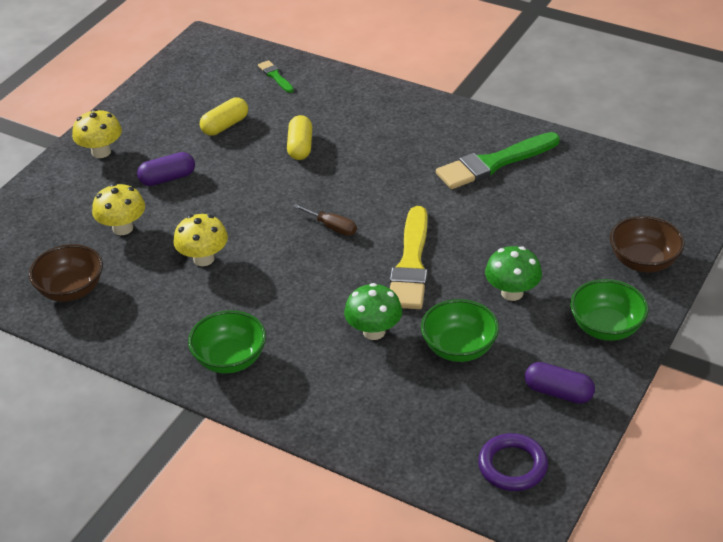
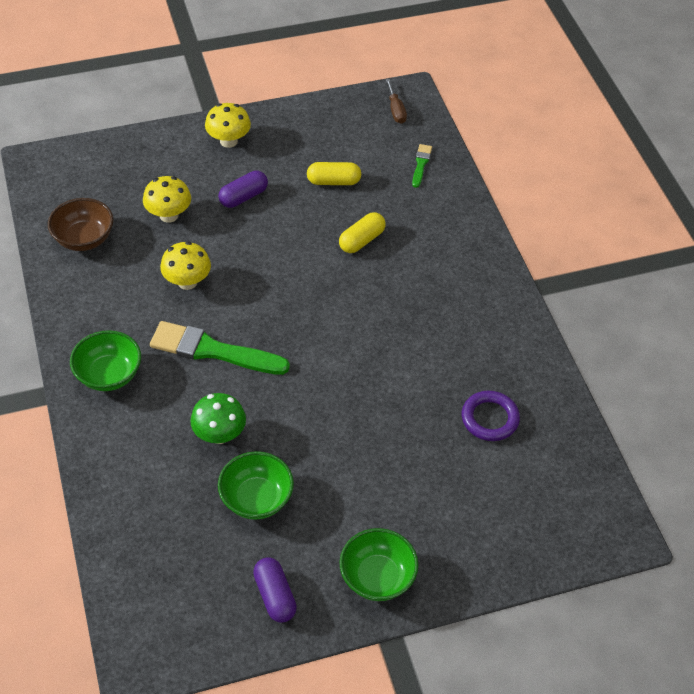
camera: 40 degrees right, 10 degrees up
purple capsule [137,152,195,186] -> purple capsule turned 60 degrees counterclockwise [218,171,268,208]
brown screwdriver [293,204,357,236] -> brown screwdriver moved to [386,79,407,124]
yellow brush [390,206,427,309] -> none
green brush [436,132,560,189] -> green brush moved to [150,321,290,375]
purple ring [478,433,548,491] -> purple ring moved to [462,391,520,441]
green mushroom [485,246,542,301] -> none
brown bowl [610,216,685,272] -> none

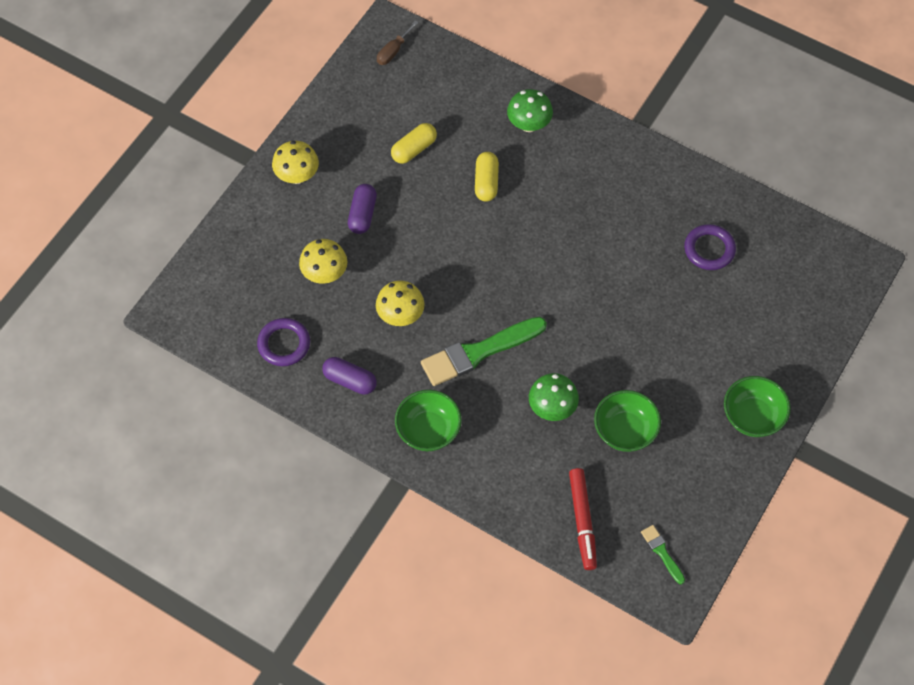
camera: 40 degrees left, 10 degrees up
brown bowl [48,198,113,251] -> purple ring [257,318,310,366]
purple capsule [253,557,297,623] -> purple capsule moved to [322,357,377,395]
brown screwdriver [386,79,407,124] -> brown screwdriver turned 90 degrees clockwise [377,20,418,65]
green brush [412,144,432,188] -> green brush moved to [641,525,685,584]
none -> green mushroom [507,89,553,132]
none -> red marker [569,468,597,570]

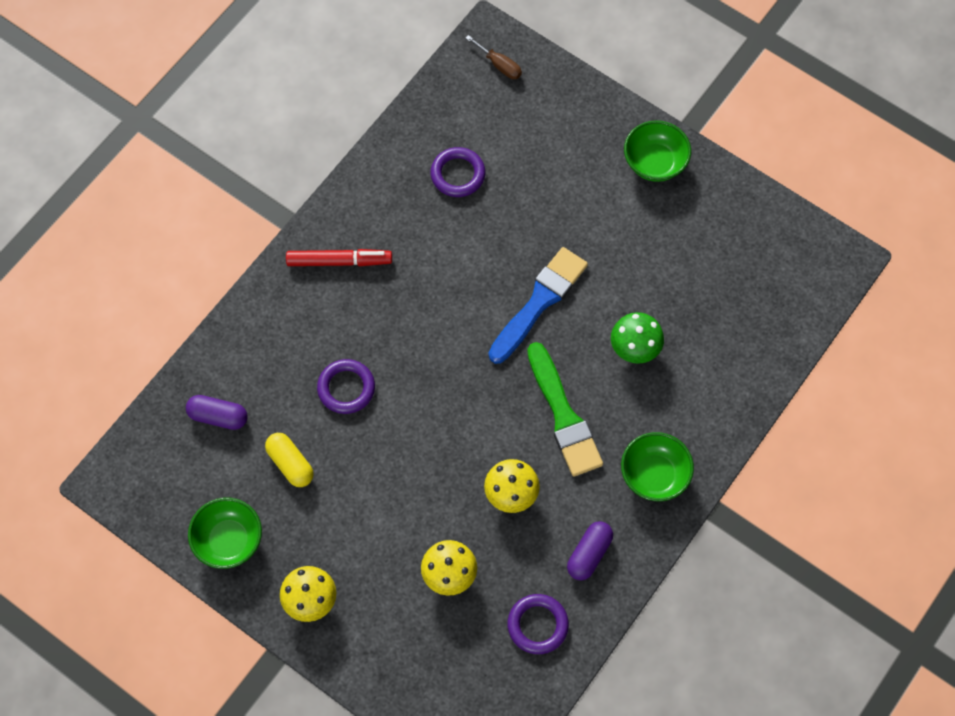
camera: 85 degrees left, 5 degrees up
purple capsule [348,184,377,234] -> purple capsule moved to [186,395,248,430]
brown screwdriver [377,20,418,65] -> brown screwdriver moved to [466,35,522,79]
yellow capsule [475,152,499,202] -> purple ring [317,359,375,414]
green mushroom [507,89,553,132] -> none
red marker [569,468,597,570] -> red marker moved to [286,249,392,266]
green bowl [594,390,661,452] -> green bowl moved to [188,498,262,569]
green brush [641,525,685,584] -> none
none -> blue brush [489,247,588,364]

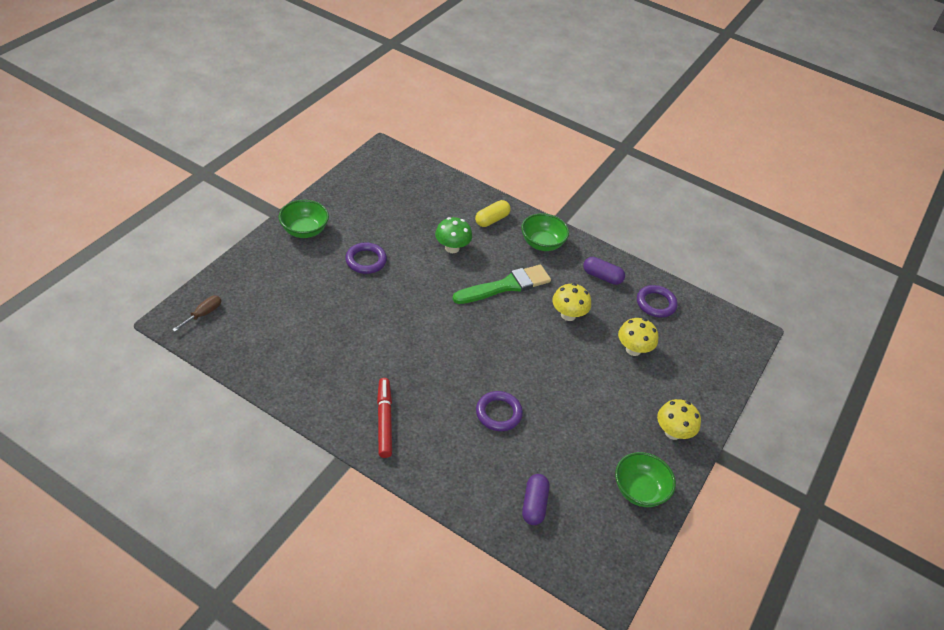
camera: 100 degrees left, 20 degrees down
yellow capsule [265,433,314,487] -> yellow capsule moved to [475,200,511,227]
purple ring [431,147,485,197] -> purple ring moved to [345,242,387,274]
blue brush [489,247,588,364] -> none

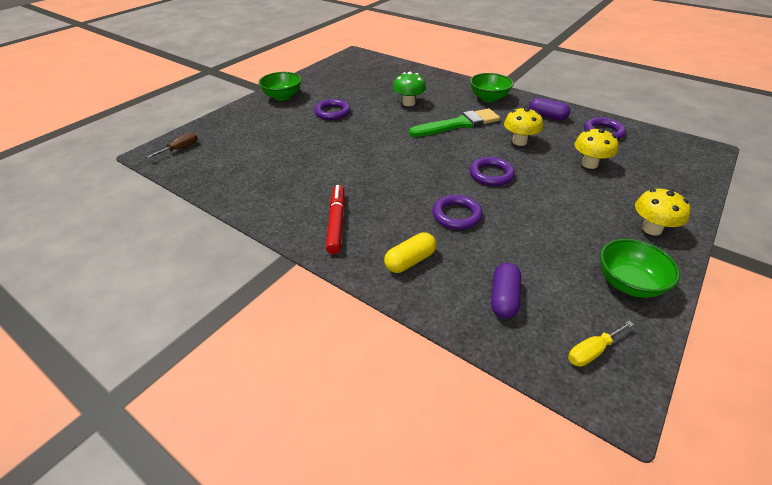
camera: 10 degrees right, 5 degrees down
yellow capsule [475,200,511,227] -> yellow capsule moved to [384,232,436,273]
none -> purple ring [470,157,515,186]
none -> yellow screwdriver [568,321,634,367]

